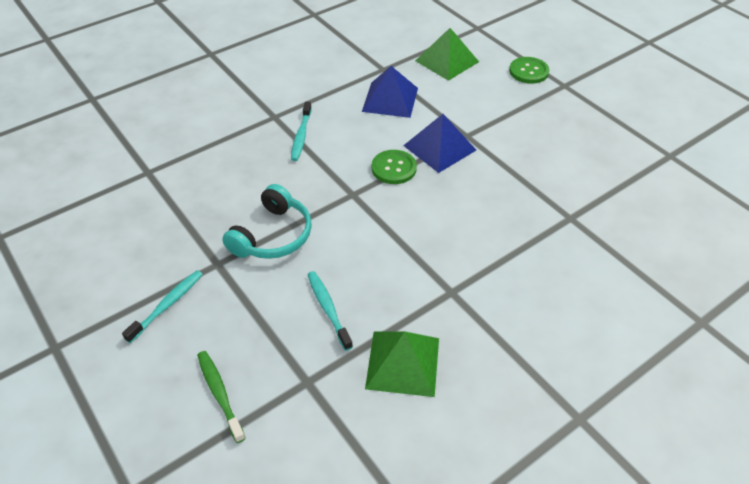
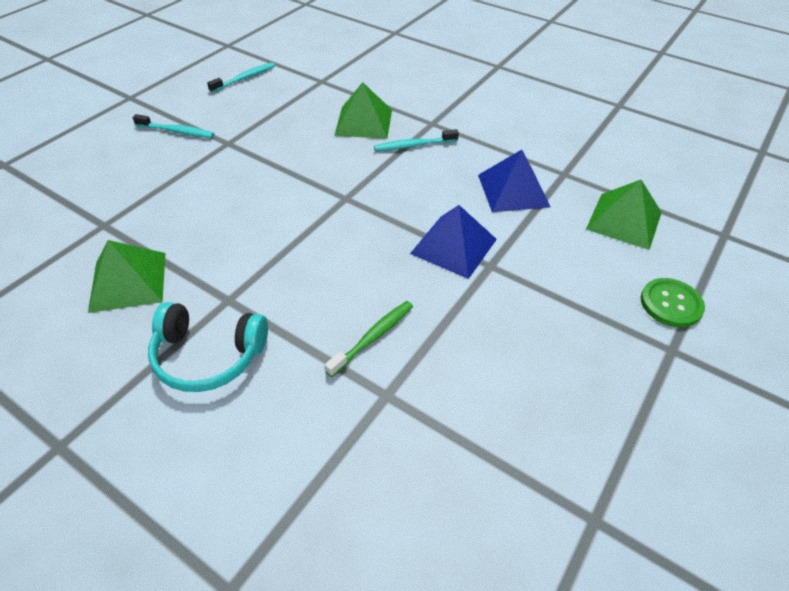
camera: 70 degrees right, 0 degrees up
green toothbrush [197,351,246,443] -> green toothbrush moved to [325,301,413,377]
turquoise headphones [222,184,312,259] -> turquoise headphones moved to [148,302,268,392]
turquoise toothbrush [307,271,353,351] -> turquoise toothbrush moved to [207,62,275,93]
green button [372,150,417,184] -> none
none -> green pyramid [334,82,392,139]

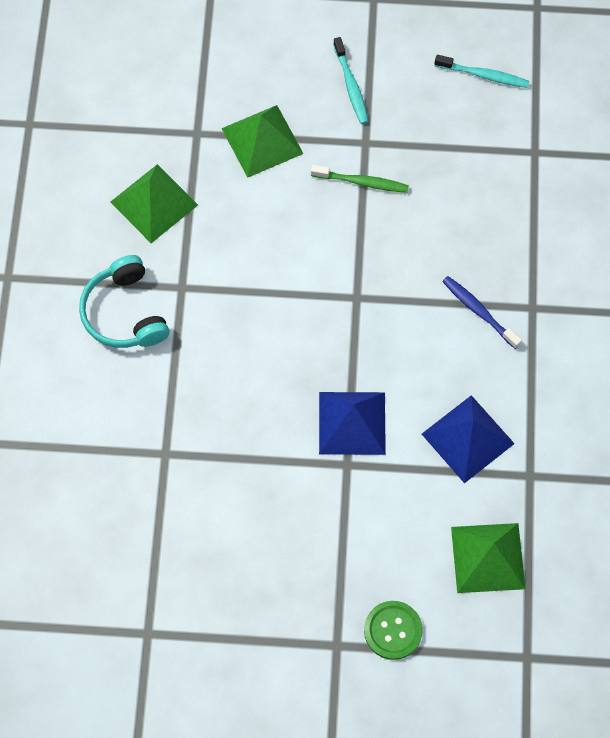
camera: 60 degrees right, 20 degrees up
green toothbrush [325,301,413,377] -> green toothbrush moved to [311,165,409,193]
green pyramid [334,82,392,139] -> green pyramid moved to [221,105,303,178]
turquoise toothbrush [374,129,459,151] -> blue toothbrush [442,276,522,349]

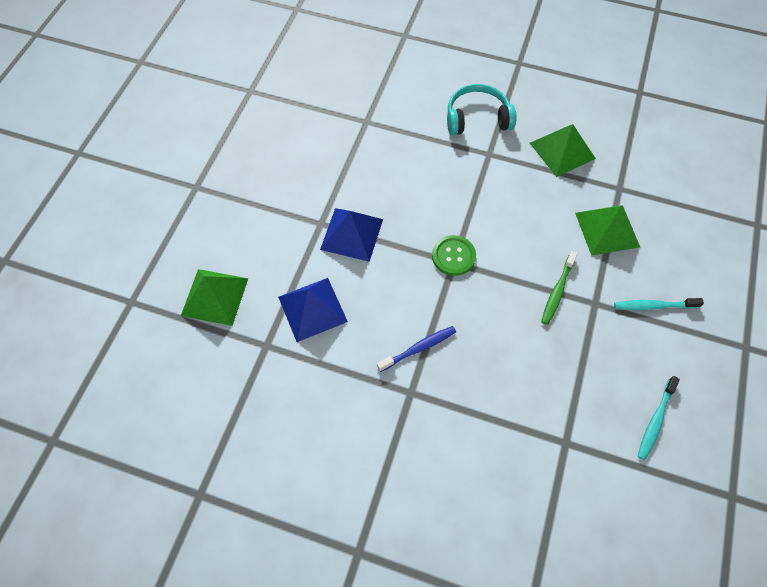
camera: 105 degrees right, 5 degrees down
green button [364,601,423,660] -> green button moved to [432,235,476,276]

